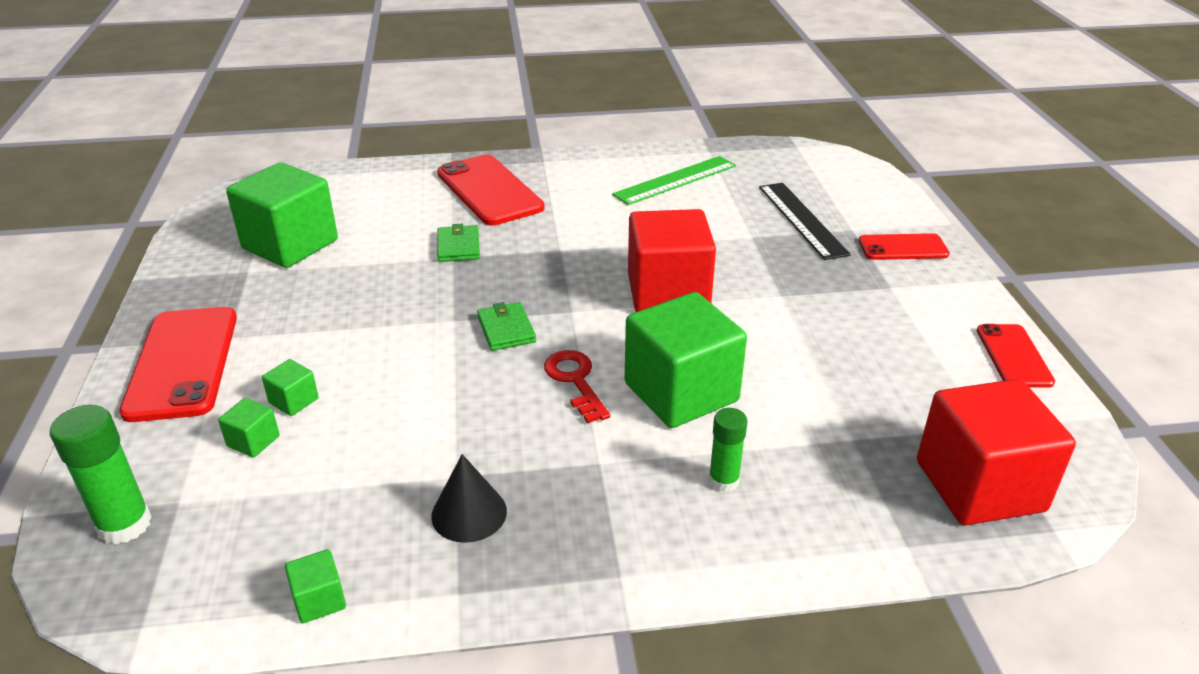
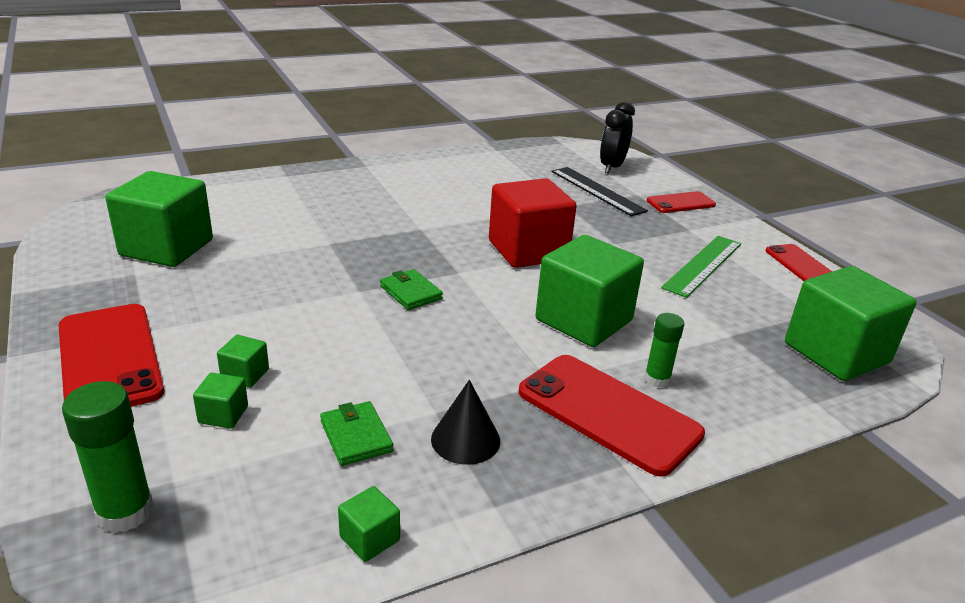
camera: 20 degrees left, 5 degrees down
red phone [437,155,545,226] -> red phone moved to [518,355,705,477]
green wallet [437,224,480,262] -> green wallet moved to [320,401,393,466]
red key [544,350,611,423] -> none
green ruler [612,156,736,205] -> green ruler moved to [661,236,741,298]
red cube [917,379,1076,525] -> green cube [785,266,916,381]
none -> black clock [600,101,635,174]

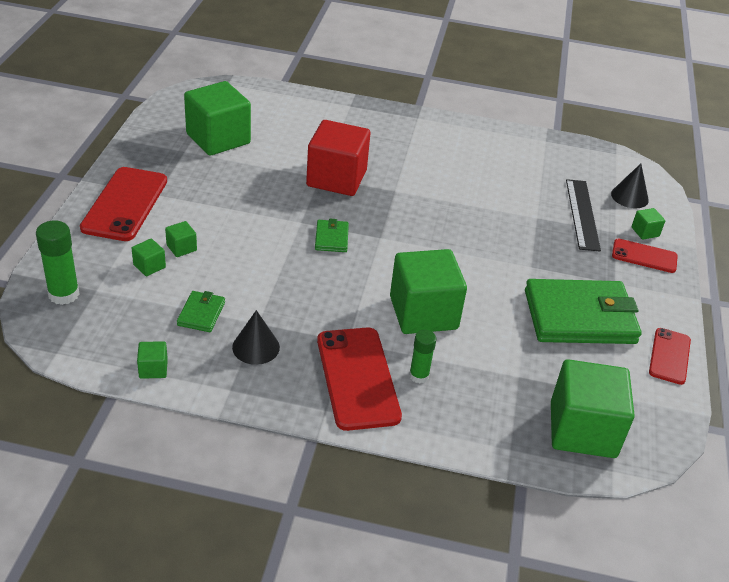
camera: 35 degrees right, 10 degrees up
red cube [489,178,577,268] -> red cube moved to [306,120,370,196]
black clock [600,101,635,174] -> black cone [611,164,649,208]
green ruler [661,236,741,298] -> green wallet [525,279,642,344]
none -> green cube [631,208,665,240]

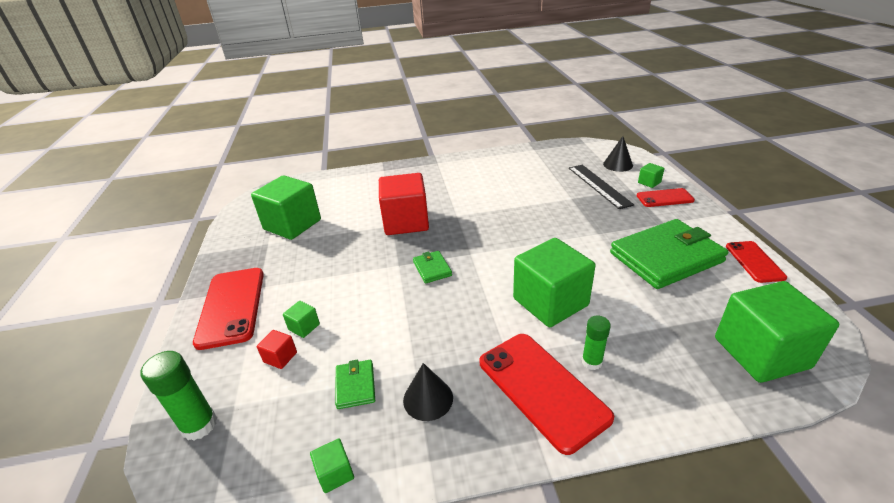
camera: 15 degrees left, 5 degrees down
green cube [132,239,166,276] -> red cube [257,330,297,369]

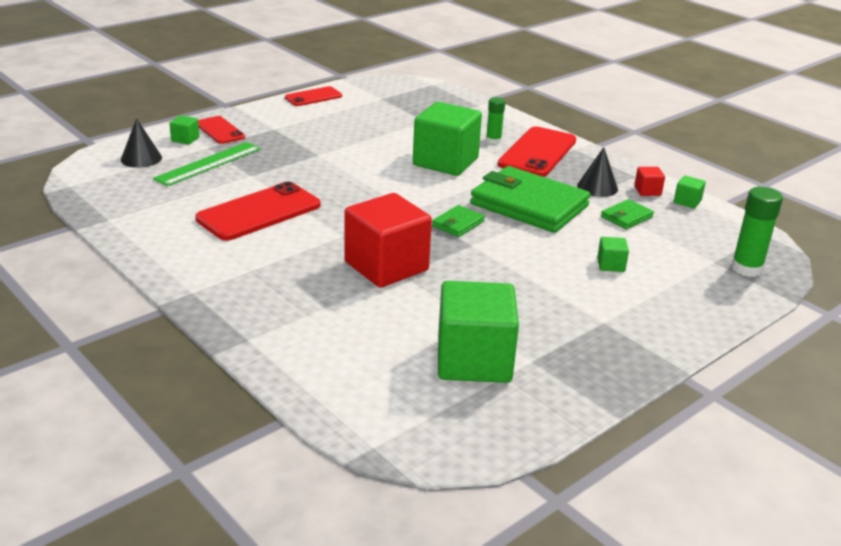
camera: 125 degrees left, 5 degrees down
red phone [193,268,264,350] -> red phone moved to [195,182,321,241]
red cube [257,330,297,369] -> red cube moved to [634,167,665,196]
black ruler [569,165,634,209] -> green ruler [153,142,261,186]
green wallet [610,219,728,289] -> green wallet moved to [470,166,590,233]
green cube [715,281,839,383] -> none

